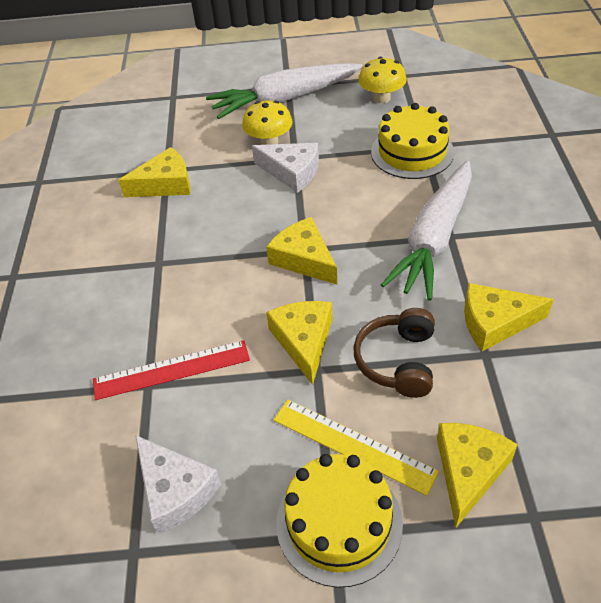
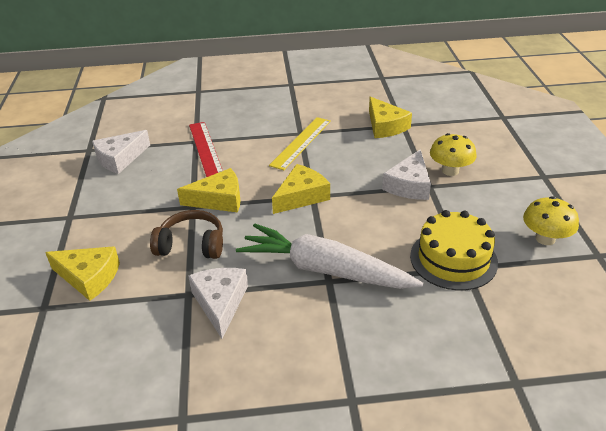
camera: 85 degrees right, 10 degrees down
white carrot [206,63,363,119] -> none
yellow ruler [274,399,439,496] -> yellow ruler moved to [269,117,331,170]
yellow cake [276,454,403,588] -> none
yellow cheese [464,283,554,351] -> white cheese [188,268,248,339]

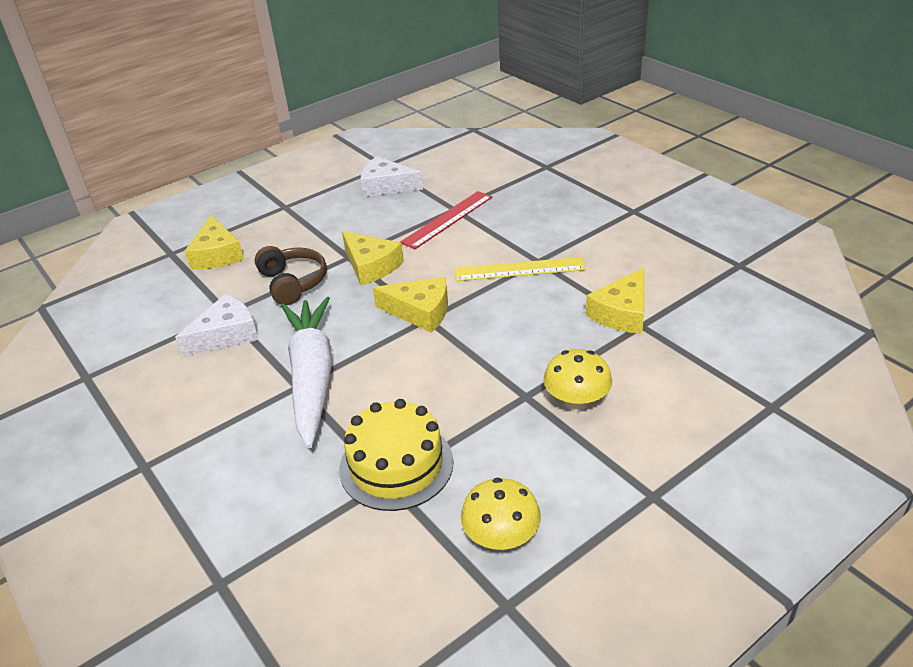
camera: 60 degrees right, 0 degrees up
white cheese [382,149,431,200] -> none

